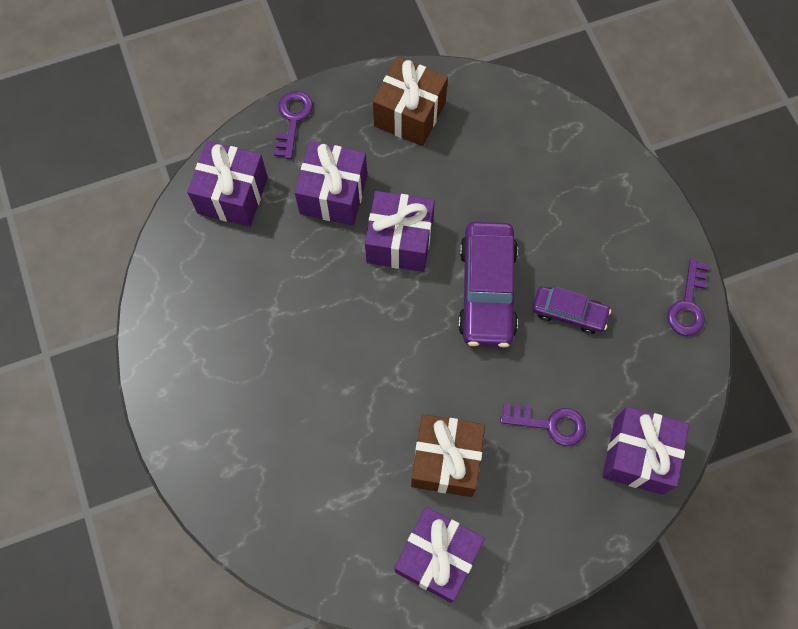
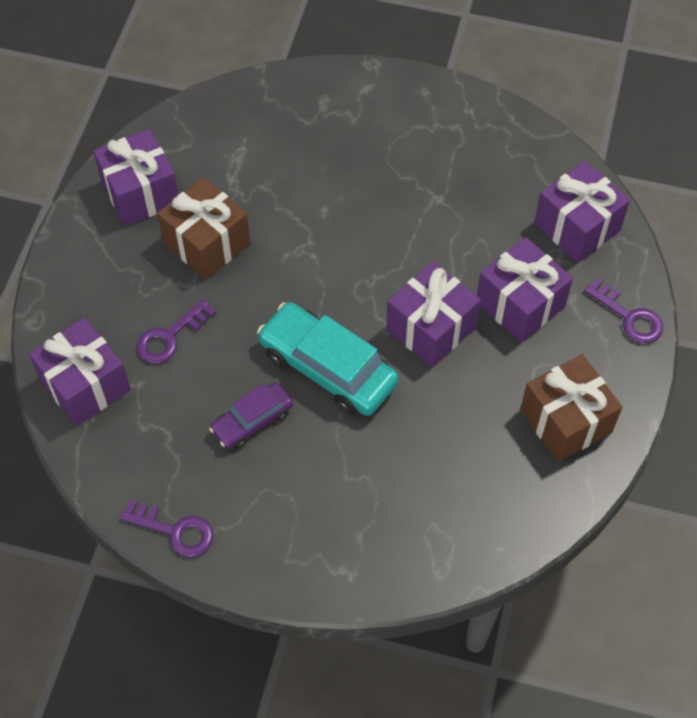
camera: 125 degrees right, 10 degrees down
purple car [458,222,518,348] -> turquoise car [257,302,399,416]
purple key [667,259,709,336] -> purple key turned 150 degrees clockwise [120,499,214,557]

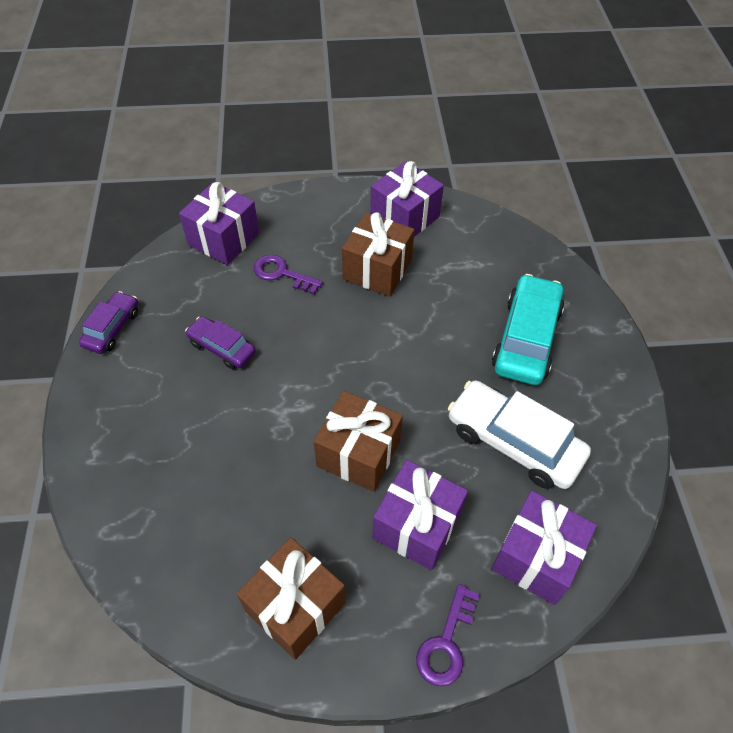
camera: 70 degrees right, 5 degrees down
purple key [120,499,214,557] -> purple car [79,291,138,354]
turquoise car [257,302,399,416] -> turquoise car moved to [492,274,564,385]
purple gift [386,261,481,368] -> brown gift [314,391,403,492]
none -> white car [448,381,591,489]

